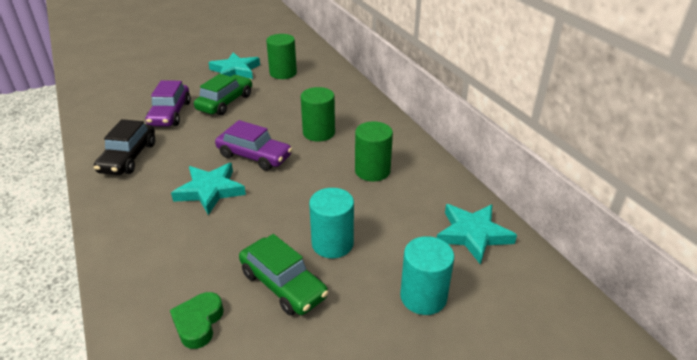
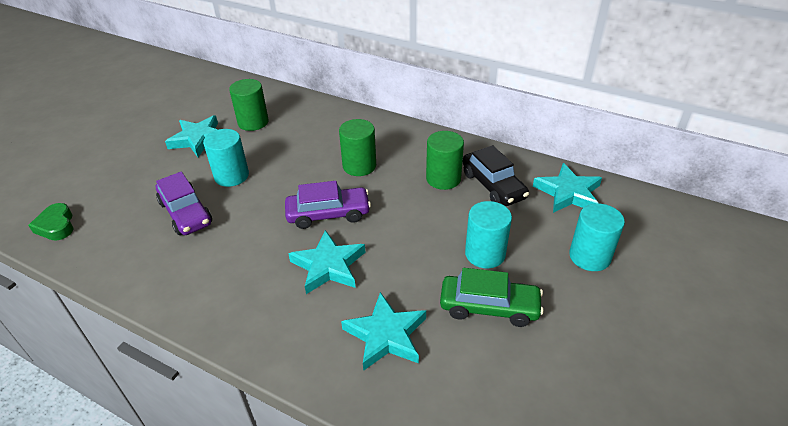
camera: 35 degrees left, 5 degrees up
black car [94,119,155,175] -> black car moved to [463,145,529,206]
green heart [170,292,224,349] -> green heart moved to [28,203,74,240]
green car [194,74,252,115] -> turquoise cylinder [203,129,249,187]
none -> turquoise star [341,292,426,371]

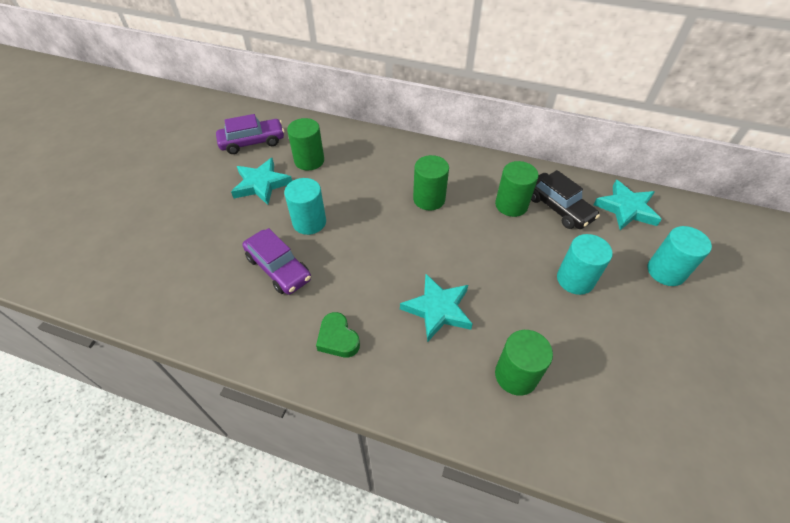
camera: 10 degrees left, 10 degrees up
green heart [28,203,74,240] -> green heart moved to [316,312,360,357]
purple car [285,181,371,229] -> purple car moved to [216,114,284,154]
turquoise star [341,292,426,371] -> green cylinder [495,330,553,396]
green car [440,268,544,327] -> none

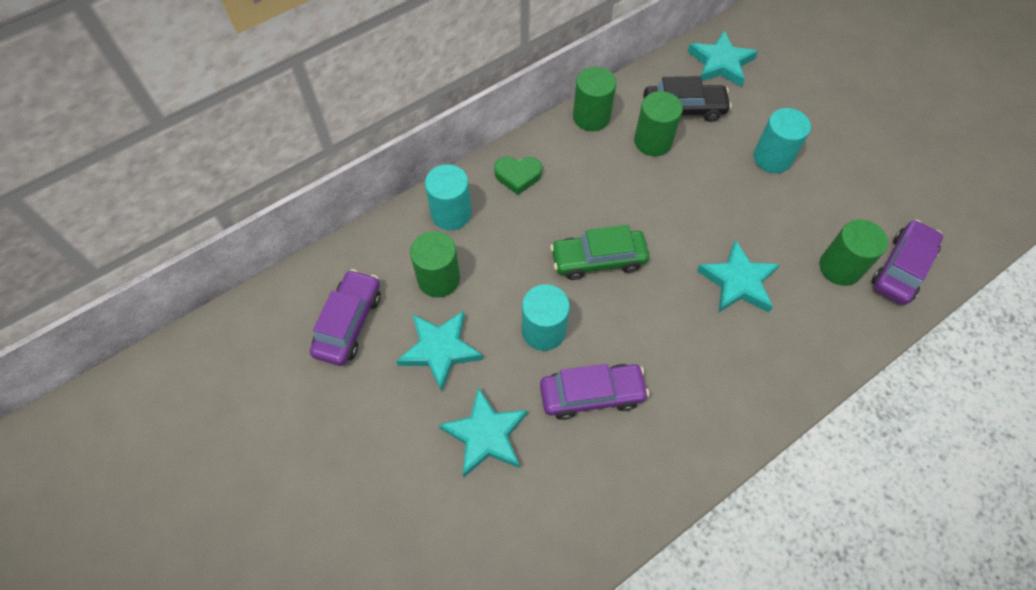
camera: 55 degrees left, 10 degrees up
green heart [316,312,360,357] -> green heart moved to [494,157,542,195]
green cylinder [413,155,449,211] -> green cylinder moved to [573,67,616,131]
turquoise cylinder [648,226,712,286] -> turquoise cylinder moved to [425,164,472,230]
none -> turquoise star [439,387,528,477]
none -> green car [550,225,649,280]
none -> purple car [872,220,943,305]

